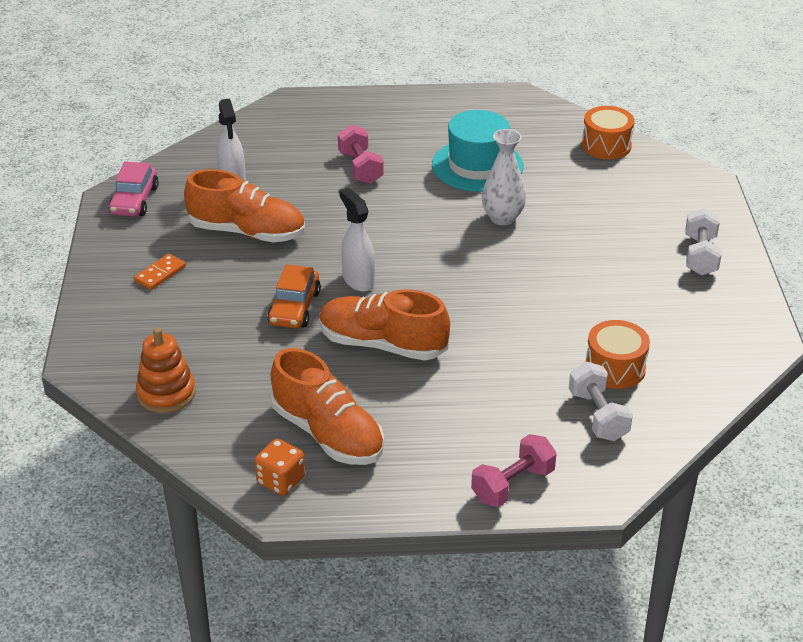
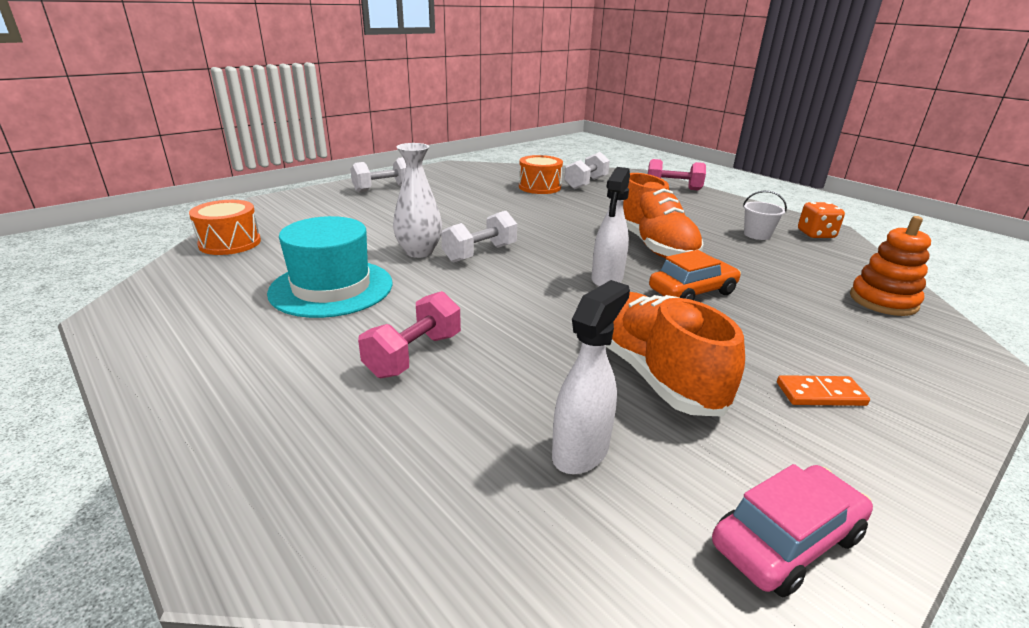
camera: 130 degrees left, 10 degrees down
orange shoe [271,348,384,465] -> white bucket [743,191,787,240]
none -> white dumbbell [441,211,517,263]

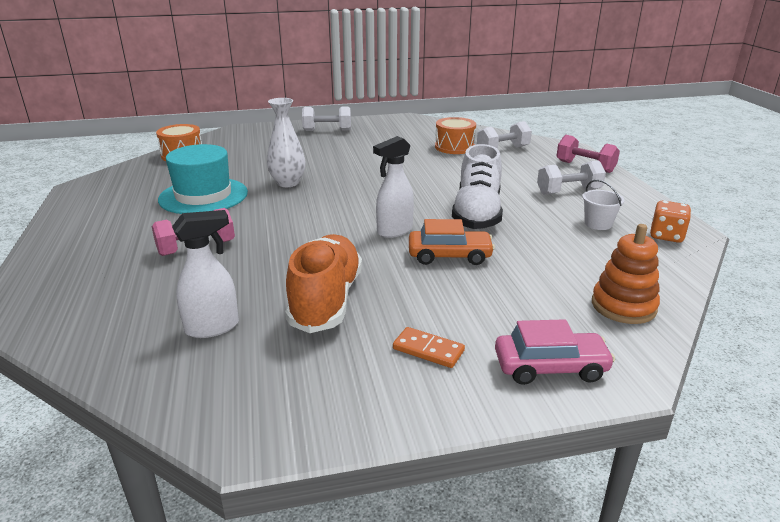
camera: 30 degrees right, 0 degrees up
white dumbbell [441,211,517,263] -> white dumbbell moved to [537,160,606,195]
orange shoe [623,173,704,258] -> white shoe [452,144,503,229]
pink car [712,464,873,597] -> pink car moved to [495,319,615,385]

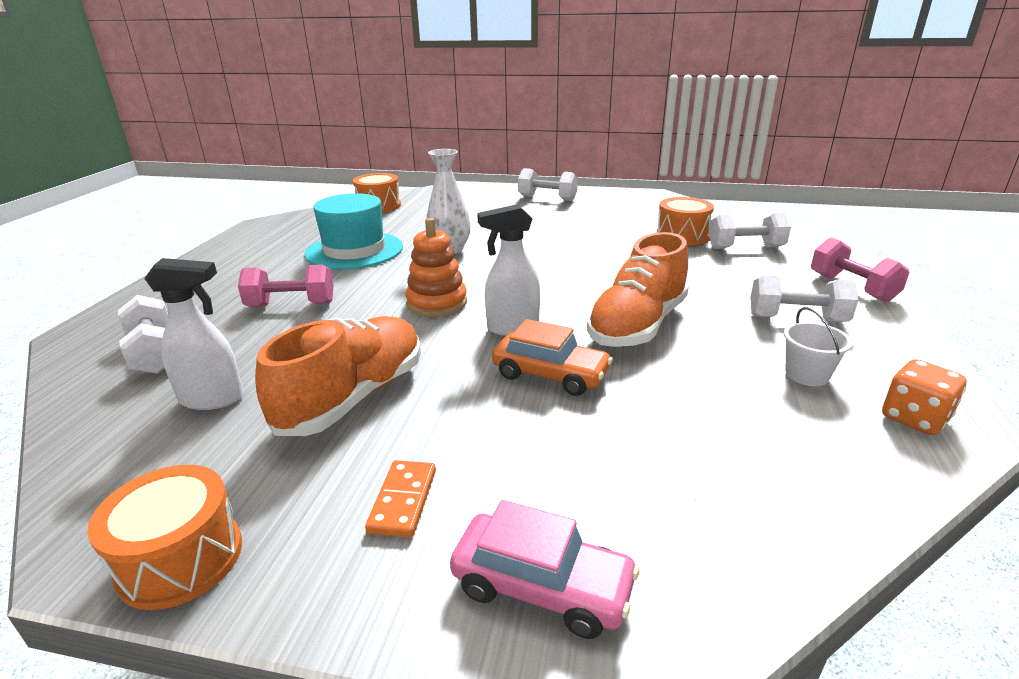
camera: 25 degrees right, 0 degrees up
orange domino [393,327,465,368] -> orange domino turned 45 degrees clockwise [365,460,436,537]
white shoe [452,144,503,229] -> orange shoe [587,232,689,347]
orange stacking toy [592,224,660,324] -> orange stacking toy moved to [405,218,467,317]
none -> orange drum [87,465,242,610]
none -> white dumbbell [118,295,168,374]

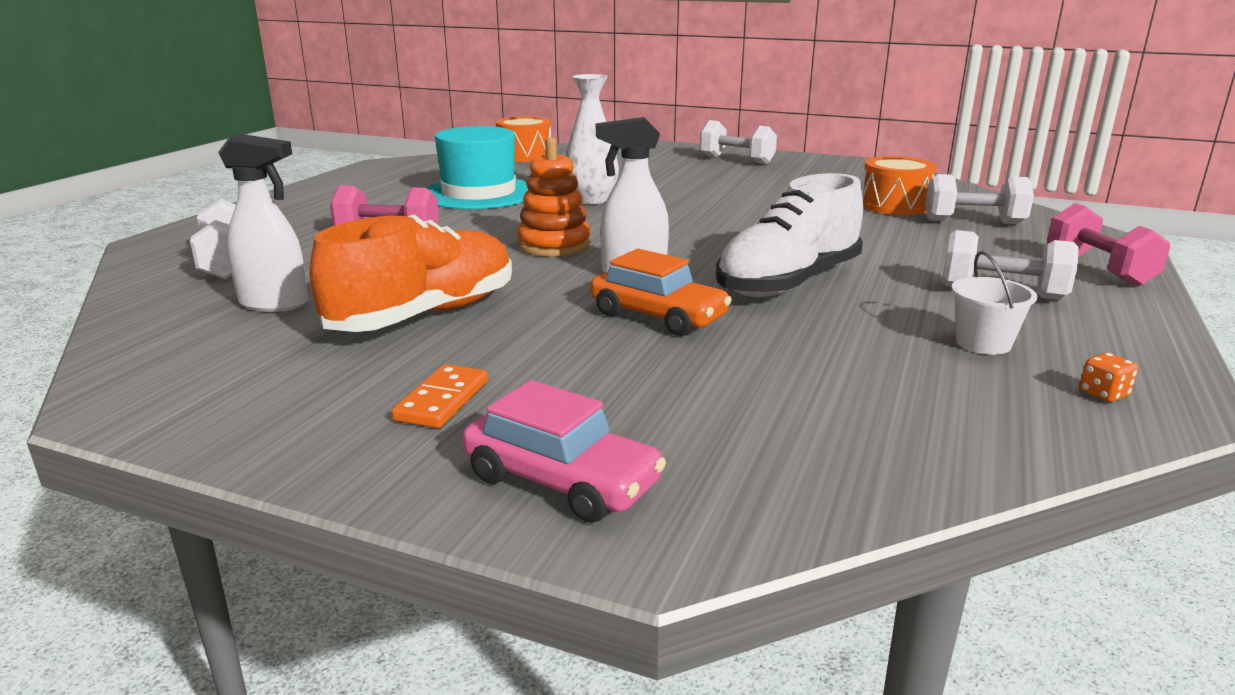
camera: 10 degrees right, 5 degrees down
orange drum [87,465,242,610] -> none
orange shoe [587,232,689,347] -> white shoe [716,173,863,297]
orange dice [882,359,966,435] -> orange dice [1079,353,1138,402], size x0.55

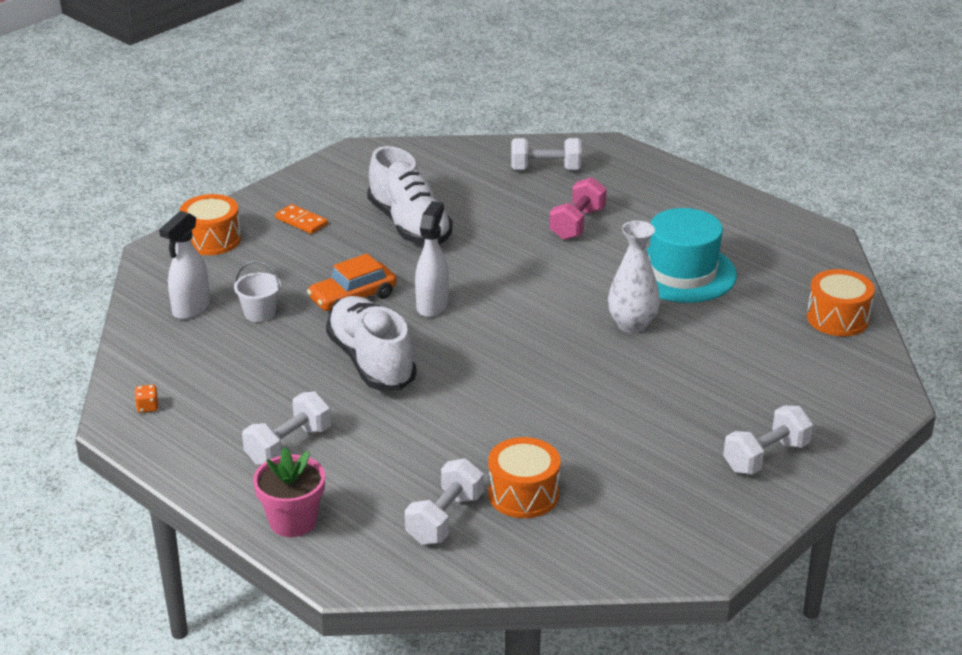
camera: 110 degrees right, 10 degrees up
white spray bottle [218,134,308,312] -> white spray bottle moved to [159,211,210,320]
orange shoe [310,214,512,332] -> white shoe [367,146,453,245]
pink car [463,380,666,523] -> orange drum [180,194,241,255]
orange stacking toy [517,137,591,257] -> none
white bucket [951,251,1037,355] -> white bucket moved to [234,261,281,322]
pink dumbbell [1047,203,1170,287] -> pink flower pot [253,447,325,537]

